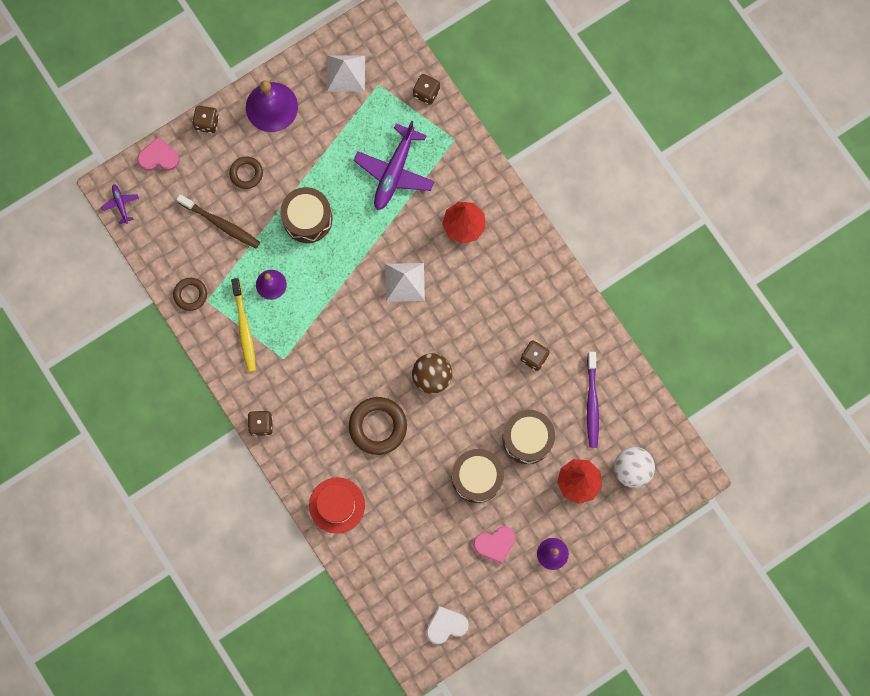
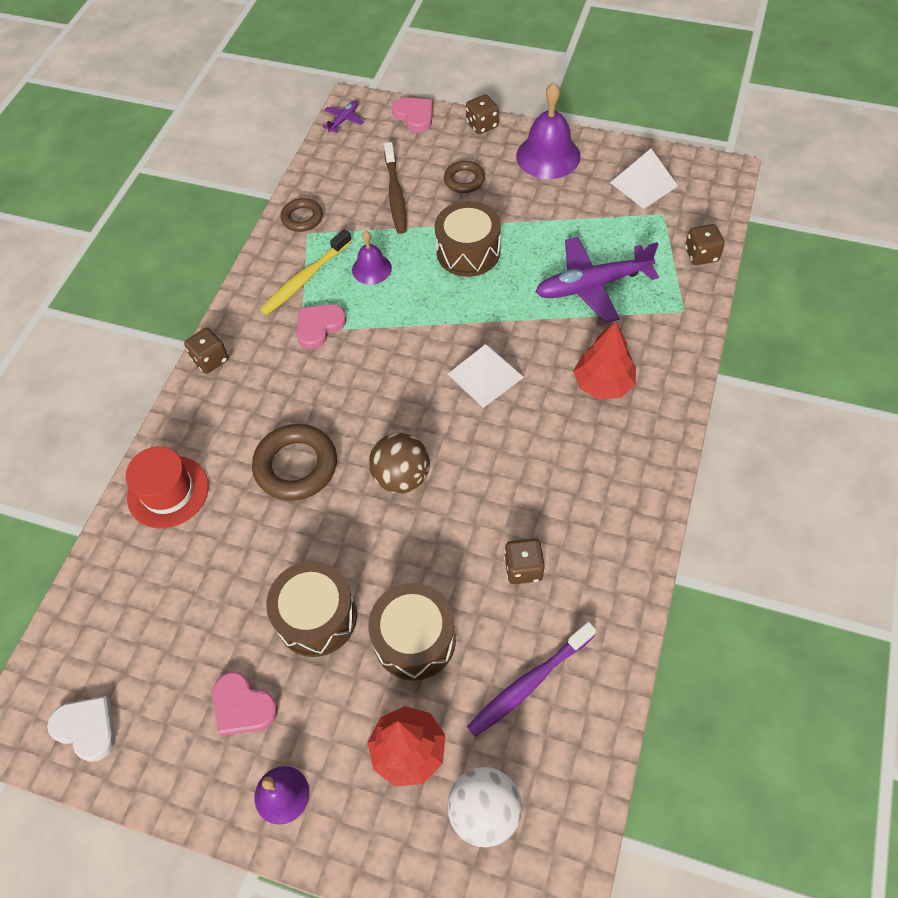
camera: 55 degrees right, 20 degrees down
none -> pink heart [296,304,346,349]

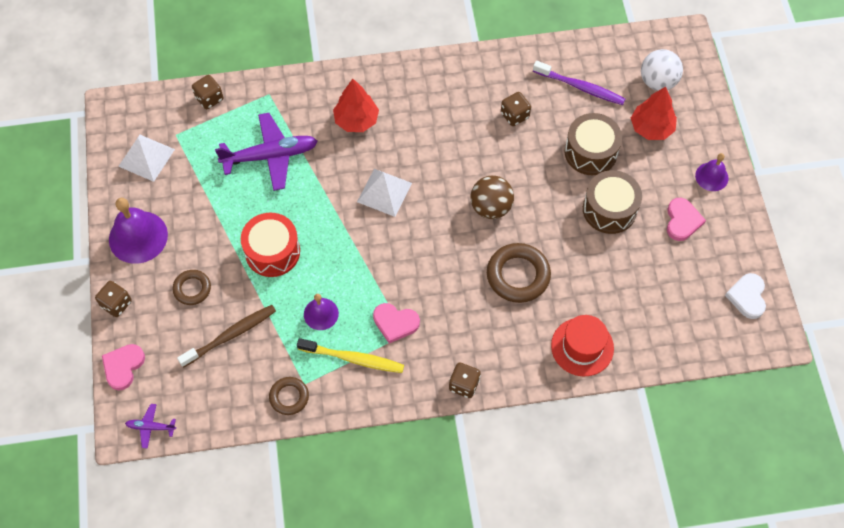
camera: 120 degrees left, 5 degrees up
brown drum [435,201,501,277] -> red drum [241,213,300,277]
purple plane [536,237,659,323] -> purple plane turned 60 degrees counterclockwise [215,113,318,191]

